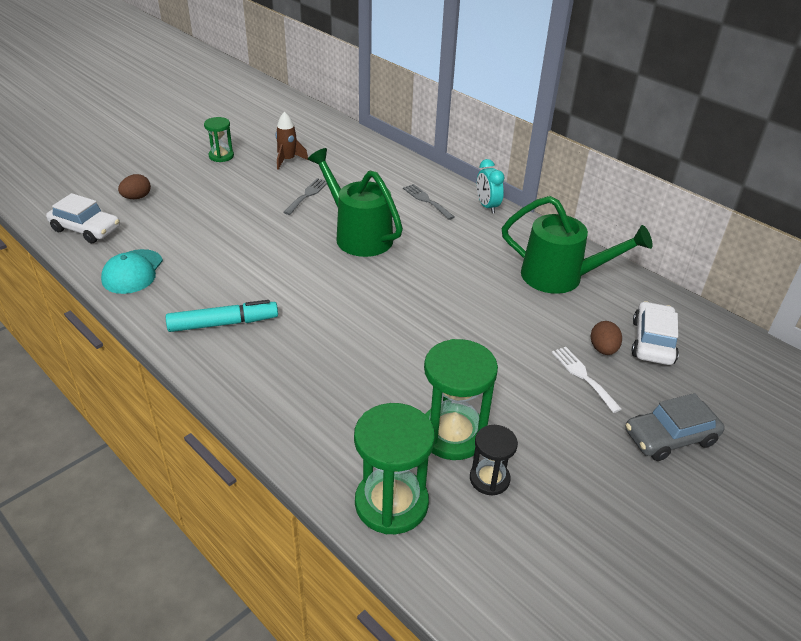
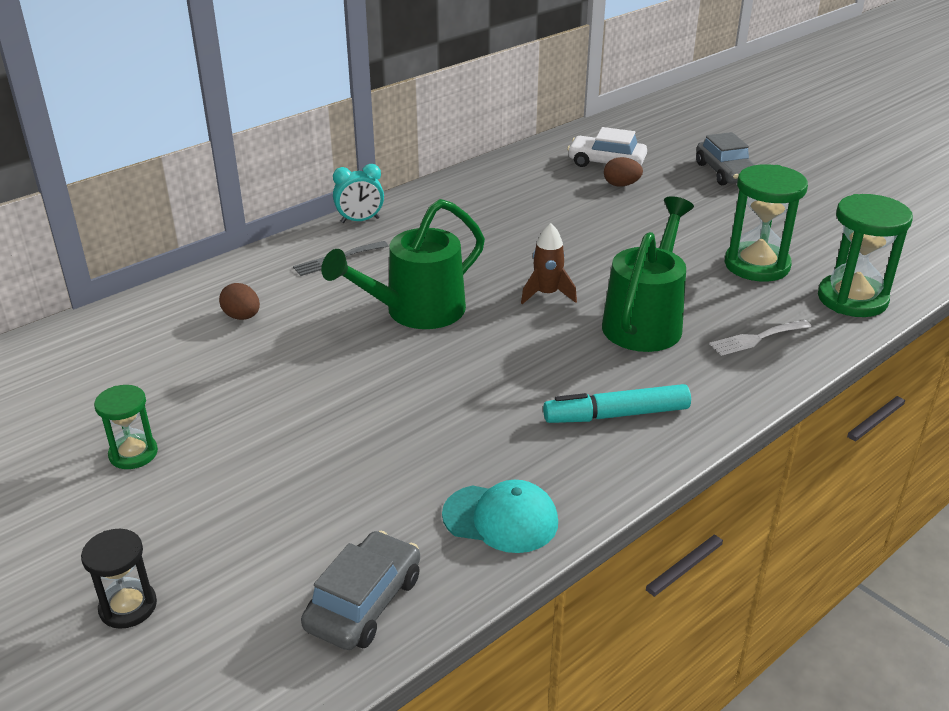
camera: 85 degrees left, 5 degrees down
white car [46,193,120,243] -> grey car [301,531,420,650]
brown egg [118,174,151,199] -> brown egg moved to [219,283,260,320]
turquoise marker [166,300,278,332] -> turquoise marker turned 90 degrees counterclockwise [543,384,691,423]
brown rocket [276,112,308,170] -> brown rocket moved to [521,223,577,304]
grey fork [283,178,327,215] -> none
black hourglass [470,425,518,496] -> black hourglass moved to [81,529,157,629]
green watering can [502,196,653,294] -> green watering can moved to [602,196,694,352]
white fork [552,347,622,413] -> white fork moved to [709,320,811,356]

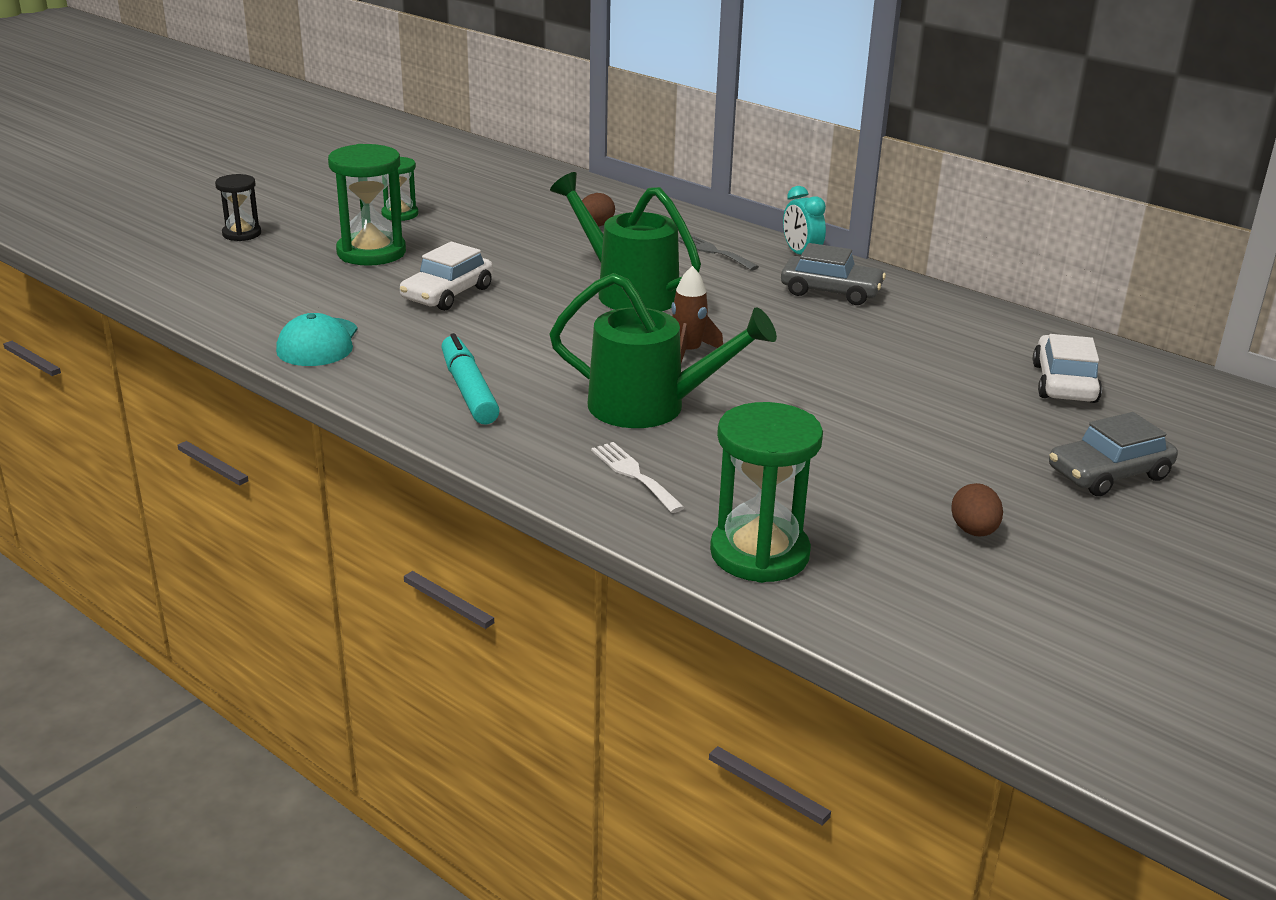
camera: 80 degrees right, 5 degrees down
grey car [301,531,420,650] -> grey car moved to [781,243,886,305]
brown egg [604,157,643,187] -> brown egg moved to [951,483,1003,537]
green hourglass [725,164,808,282] -> green hourglass moved to [328,144,406,266]
none -> white car [400,242,493,311]

